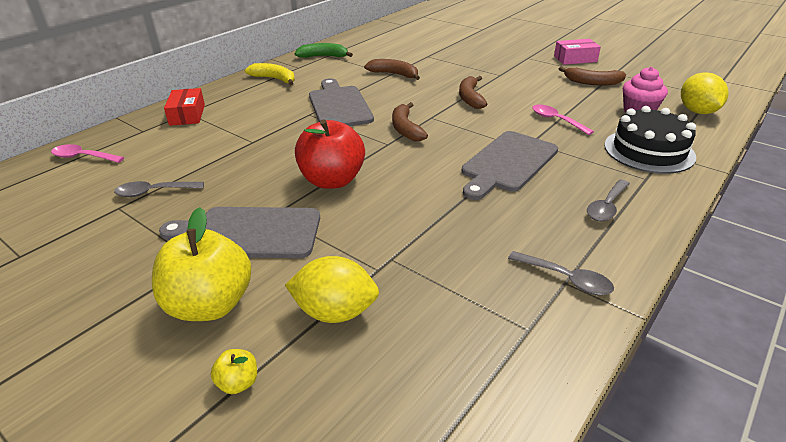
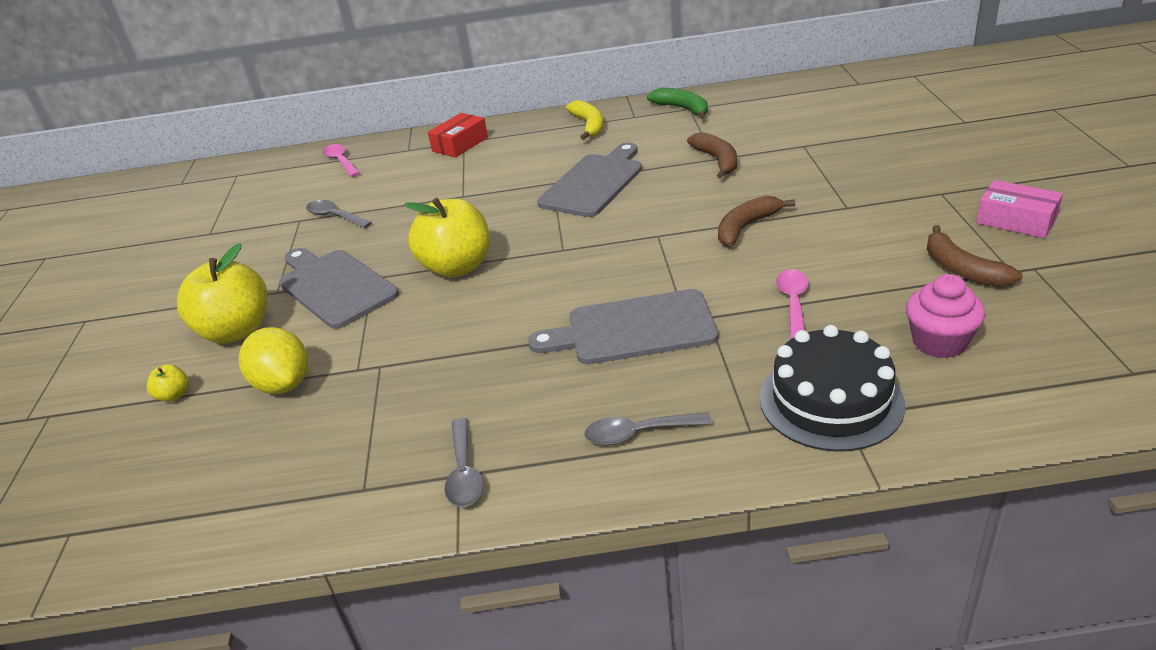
camera: 50 degrees right, 0 degrees up
red apple [295,119,365,189] -> yellow apple [404,198,490,278]
brown banana [392,102,428,141] -> none
yellow lemon [681,72,729,114] -> none

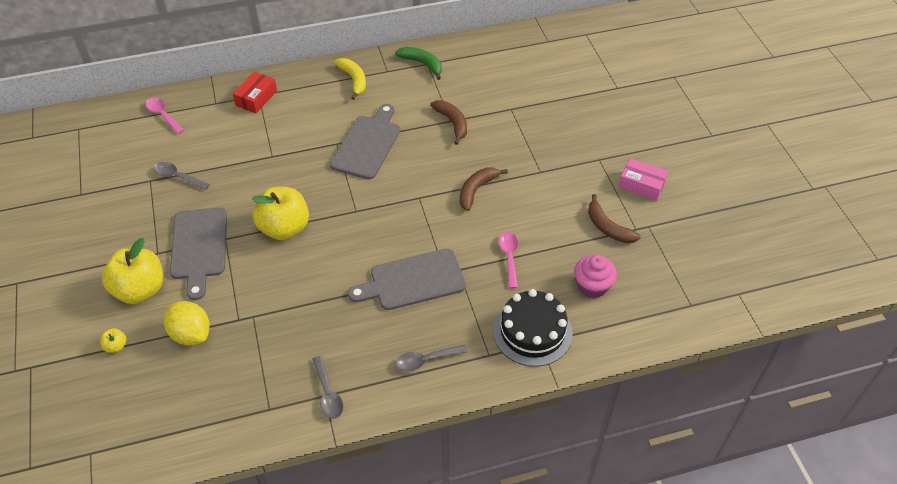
camera: 15 degrees left, 15 degrees up
grey cutting board [279,248,399,329] -> grey cutting board turned 135 degrees counterclockwise [170,207,227,300]

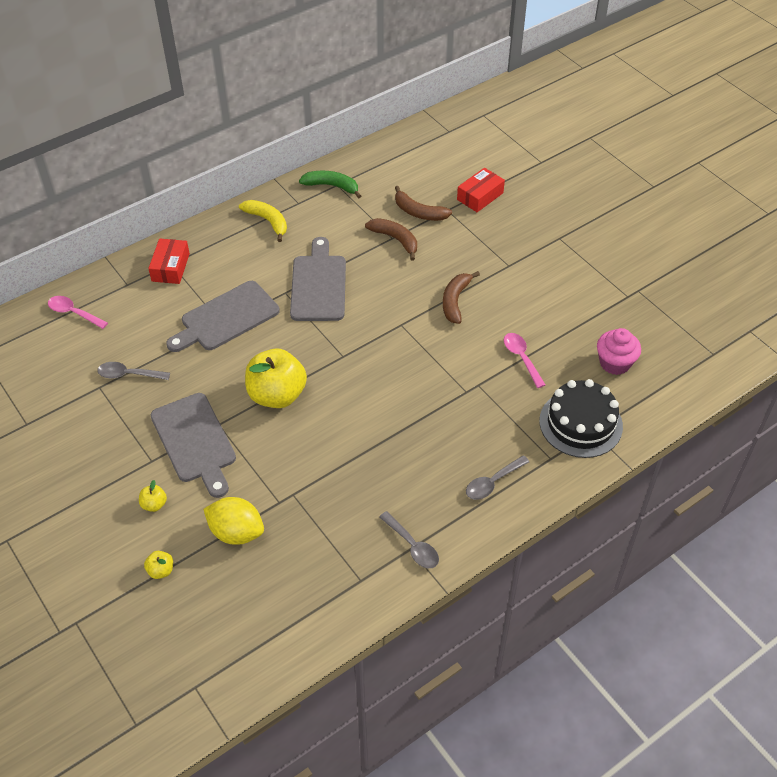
camera: 20 degrees left, 0 degrees up
yellow apple [102,238,163,304] -> yellow apple [139,480,167,512], size x0.42
grey cutting board [348,249,466,310] -> grey cutting board moved to [166,281,280,352]
brown banana [588,194,641,243] -> brown banana moved to [395,186,452,221]
pink box [618,158,669,201] -> none
none -> red box [457,168,505,212]

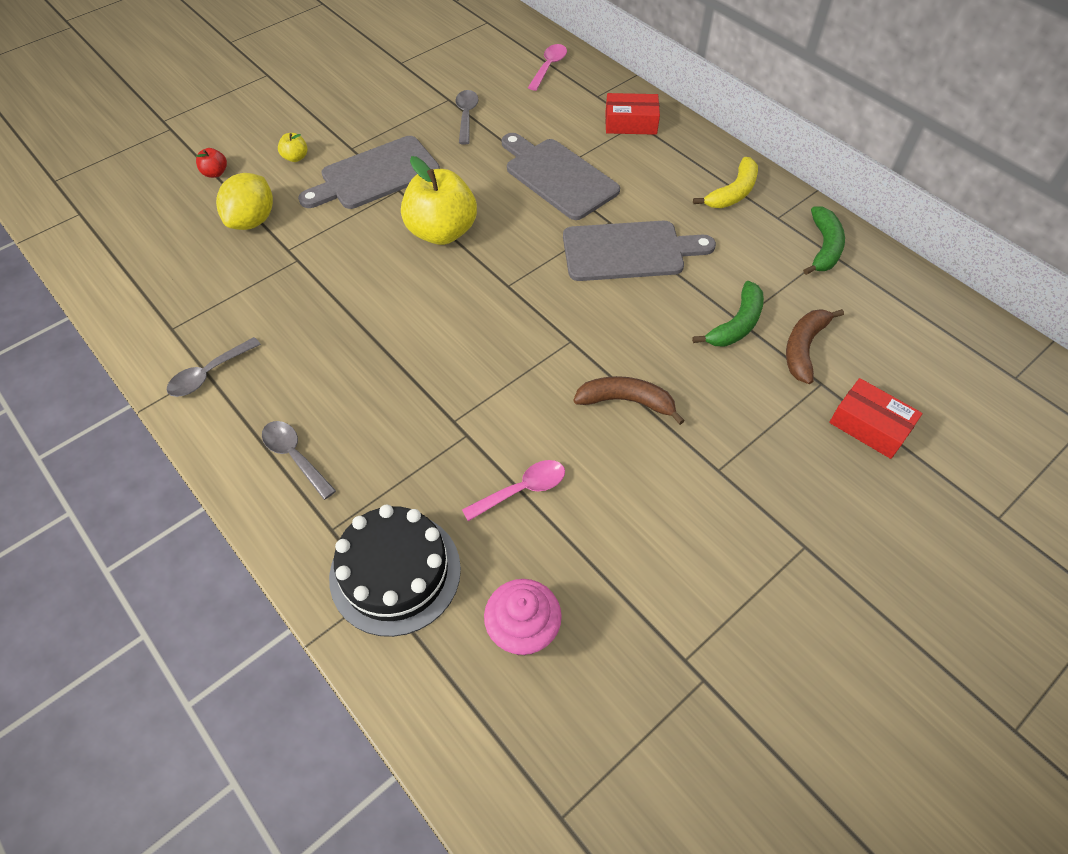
camera: 85 degrees right, 5 degrees up
yellow apple [144,551,173,579] -> red apple [196,148,227,178]
brown banana [365,218,417,261] -> green banana [692,281,764,346]

